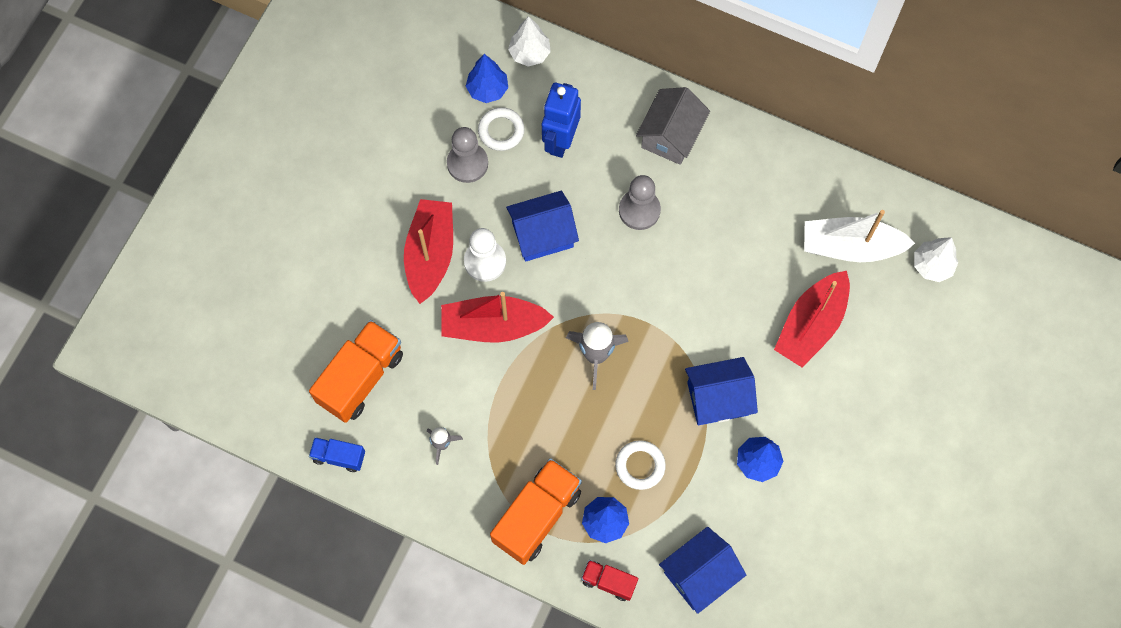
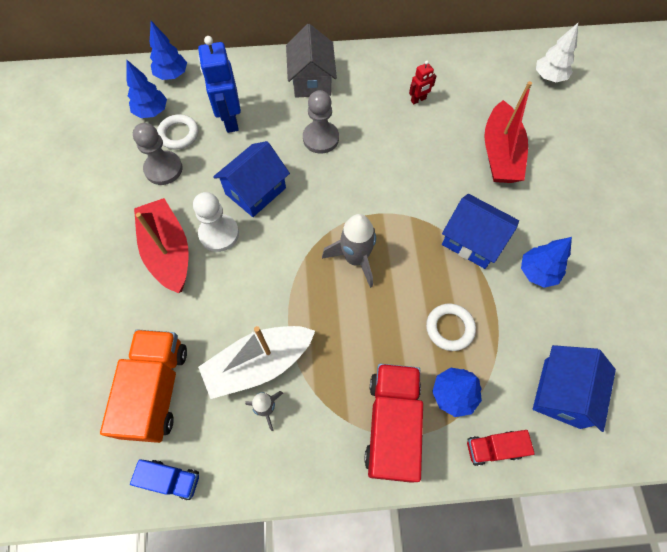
camera: 30 degrees left, 5 degrees down
blue truck [309,437,365,472] -> blue truck turned 150 degrees counterclockwise [130,459,199,500]
red boat [441,292,554,343] -> none
orange truck [490,458,582,565] -> red truck [364,364,423,483]
white tree [508,16,551,67] -> blue tree [150,21,187,80]
blue house [685,357,758,425] -> blue house turned 75 degrees clockwise [442,194,519,269]
white boat [804,210,915,262] -> white boat moved to [198,326,315,399]
none -> red robot [409,61,436,104]

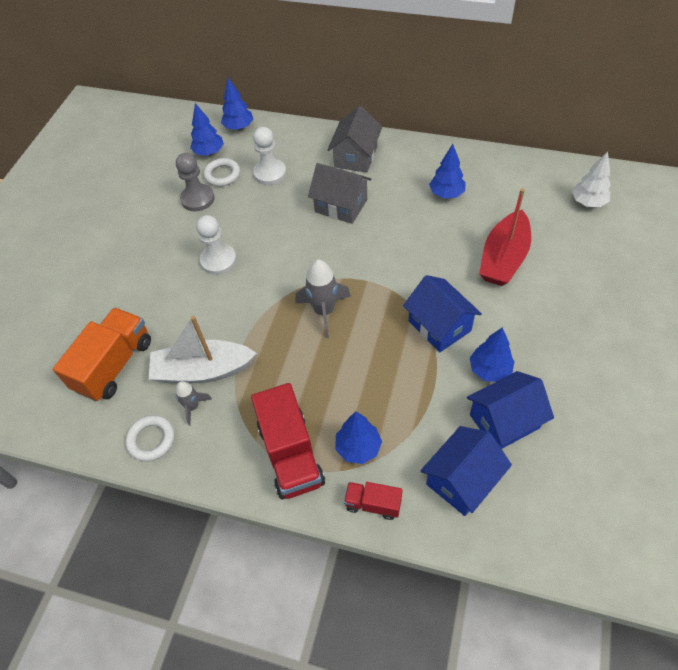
camera: 25 degrees right, 10 degrees down
blue truck [130,459,199,500] -> none
red boat [134,198,189,293] -> none
blue robot [198,36,241,133] -> white pawn [253,127,286,185]
blue house [213,141,290,217] -> blue house moved to [467,371,554,449]
grey pawn [303,90,339,154] -> grey house [308,163,372,224]
red truck [364,364,423,483] -> red truck turned 135 degrees clockwise [251,383,325,499]
red robot [409,61,436,104] -> blue tree [429,144,466,198]
white ring [426,303,476,351] -> white ring moved to [125,415,175,462]

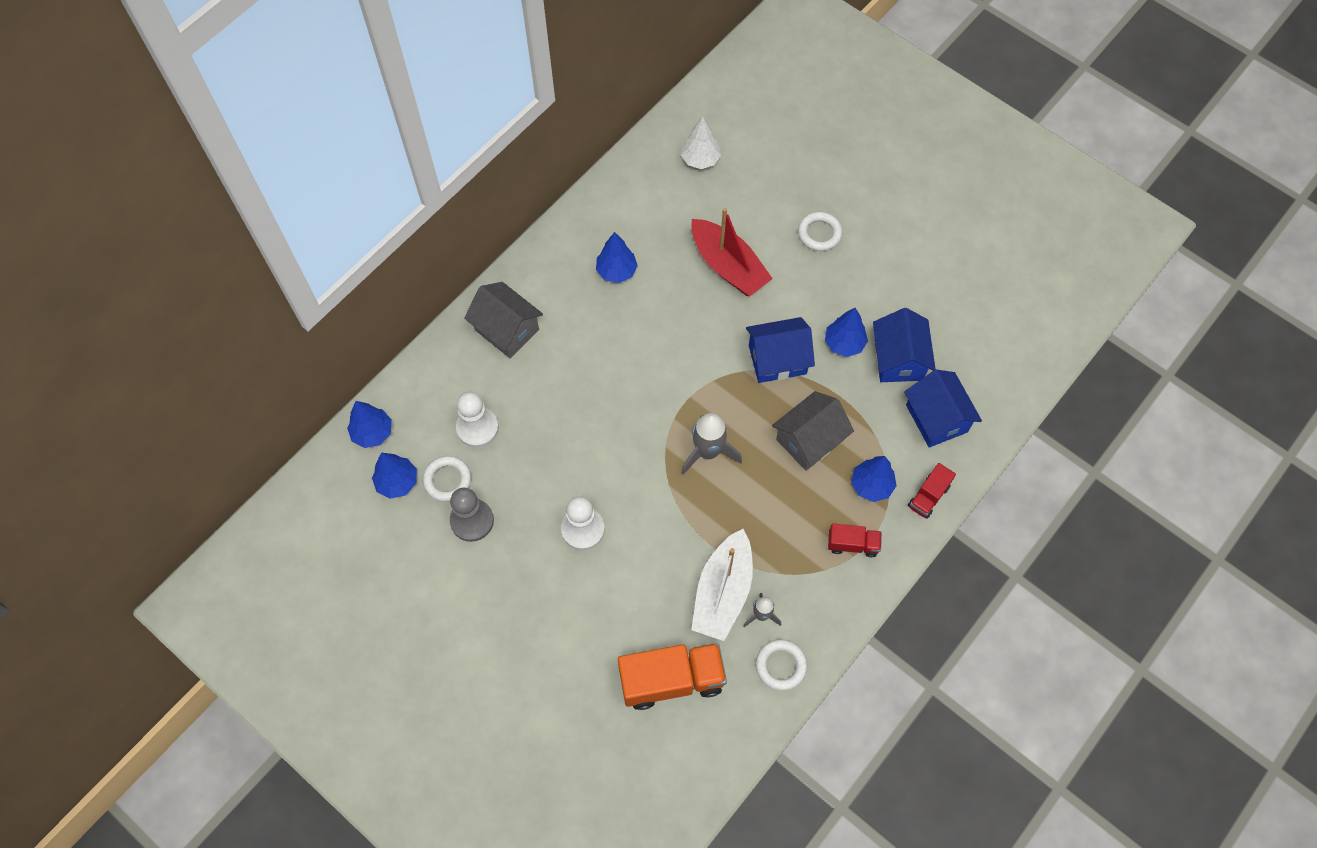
camera: 70 degrees left, 10 degrees up
orange truck [53,308,151,402] -> orange truck turned 120 degrees clockwise [618,643,727,710]
red truck [251,383,325,499] -> red truck [828,523,882,557], size x0.53
grey house [308,163,372,224] -> grey house moved to [772,391,854,471]
none -> white ring [798,212,842,251]

